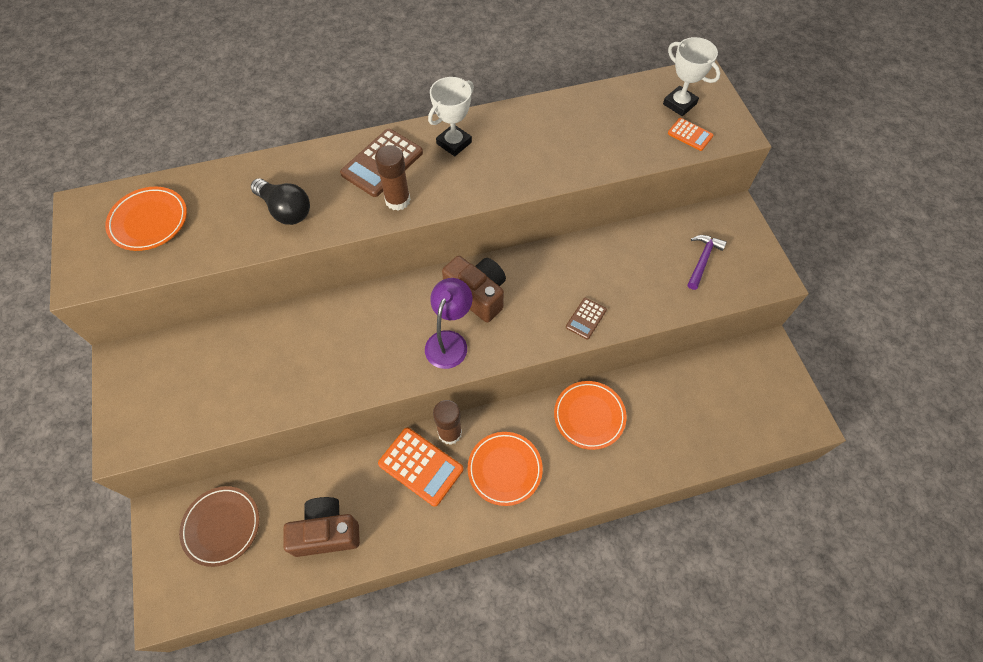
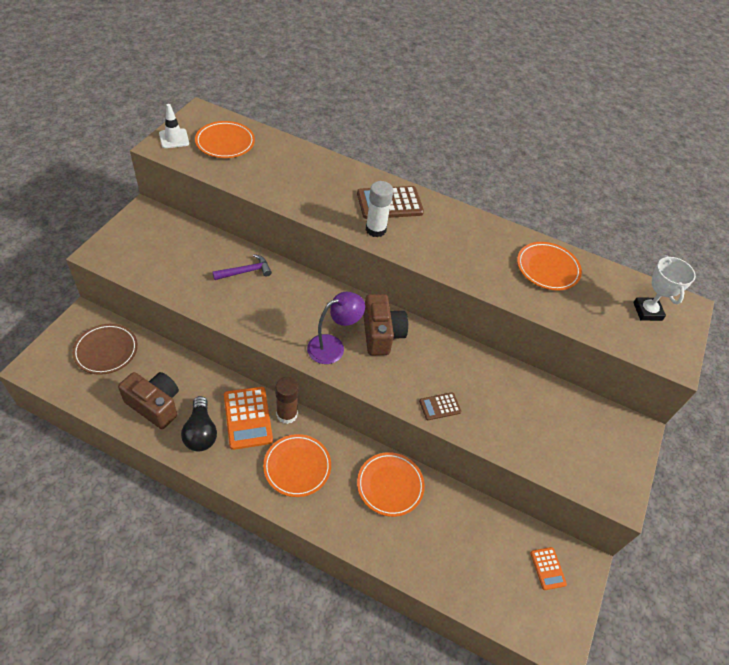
camera: 35 degrees right, 10 degrees down
black light bulb [251,178,310,225] -> black light bulb moved to [181,396,217,451]
brown glue stick [375,145,411,211] -> white glue stick [366,181,393,237]
white trophy [428,77,474,156] -> none
orange calculator [668,118,714,151] -> orange calculator moved to [530,547,567,590]
purple hammer [687,235,727,290] -> purple hammer moved to [212,254,272,280]
none -> white traffic cone [159,104,189,148]
none -> orange plate [517,242,582,291]

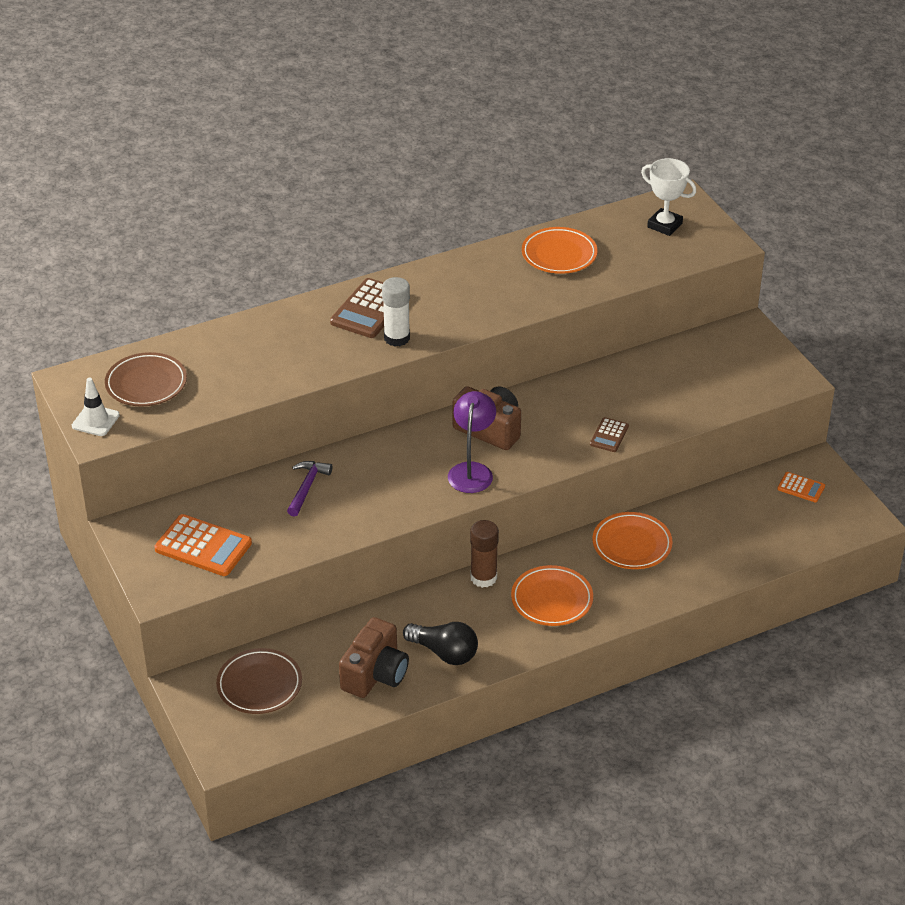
camera: 45 degrees left, 10 degrees down
brown camera [118,372,179,429] -> brown camera turned 135 degrees clockwise [339,617,409,698]
orange plate [195,121,255,158] -> brown plate [105,352,187,406]
orange calculator [224,387,273,450] -> orange calculator moved to [155,514,252,576]

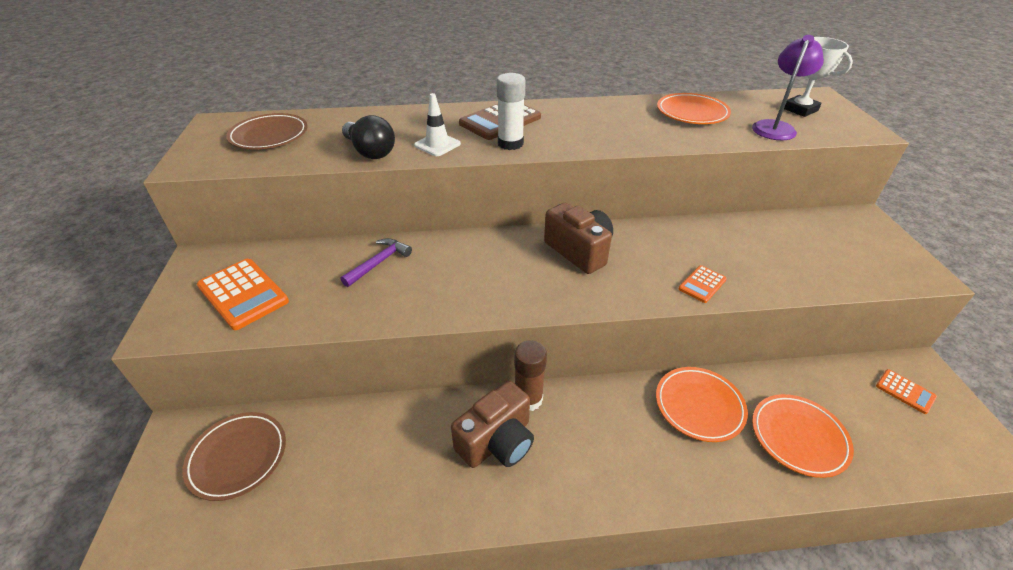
camera: 20 degrees right, 0 degrees up
white traffic cone [72,377,120,436] -> white traffic cone moved to [414,93,461,156]
brown camera [339,617,409,698] -> brown camera moved to [451,381,534,468]
black light bulb [403,622,478,665] -> black light bulb moved to [342,115,395,159]
purple lamp [448,391,496,493] -> purple lamp moved to [752,35,824,140]
orange plate [511,565,593,626] -> orange plate moved to [752,394,854,478]
brown calculator [590,417,629,452] -> orange calculator [678,265,727,303]

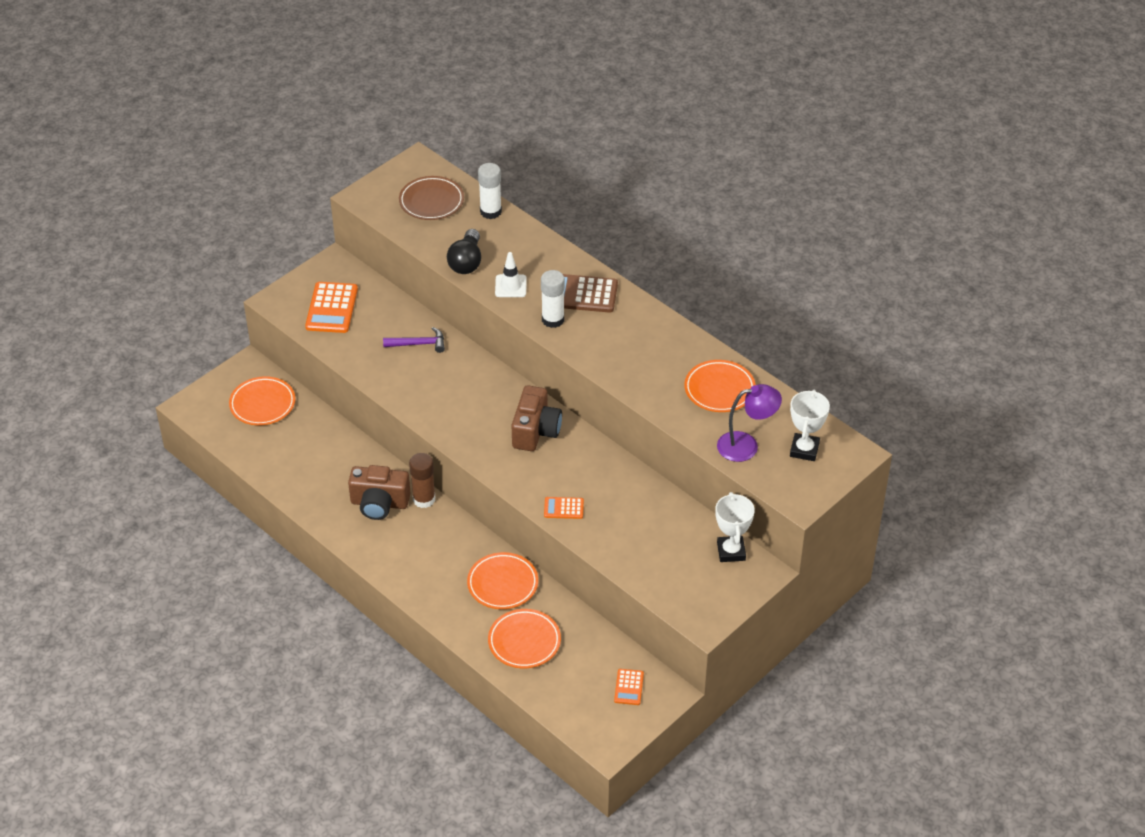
camera: 50 degrees right, 5 degrees up
brown plate [182,412,286,501] -> orange plate [229,376,295,425]
none -> white glue stick [478,163,502,219]
none -> white trophy [715,492,755,562]

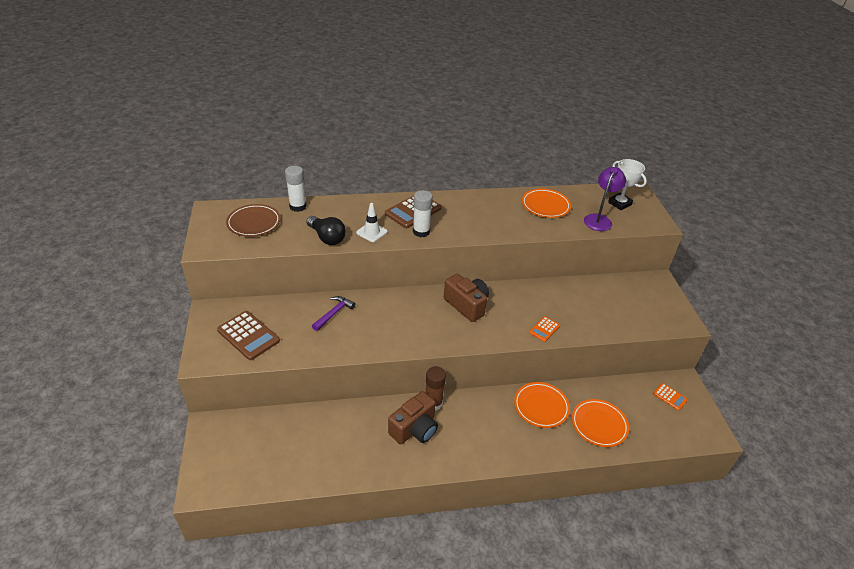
camera: 55 degrees left, 5 degrees down
orange plate [229,376,295,425] -> none
orange calculator [305,282,358,333] -> brown calculator [217,311,280,360]
white trophy [715,492,755,562] -> none

